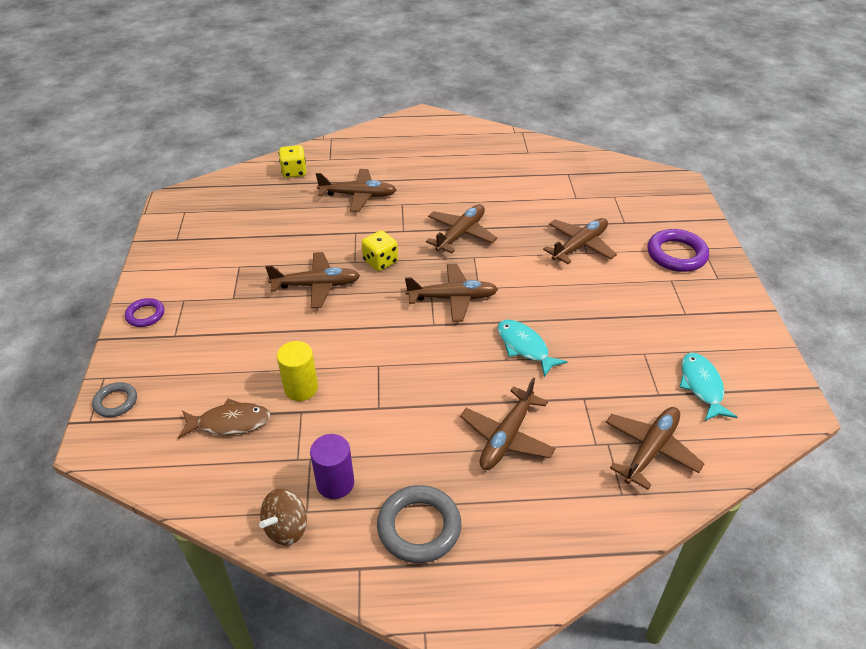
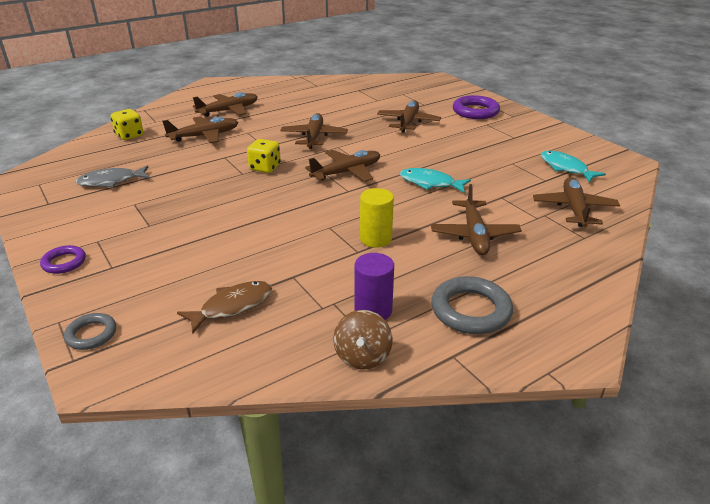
camera: 30 degrees left, 10 degrees down
brown plane [265,252,360,308] -> brown plane moved to [193,92,258,117]
yellow cylinder [277,341,318,401] -> yellow cylinder moved to [360,188,394,248]
none -> grey fish [75,165,150,187]

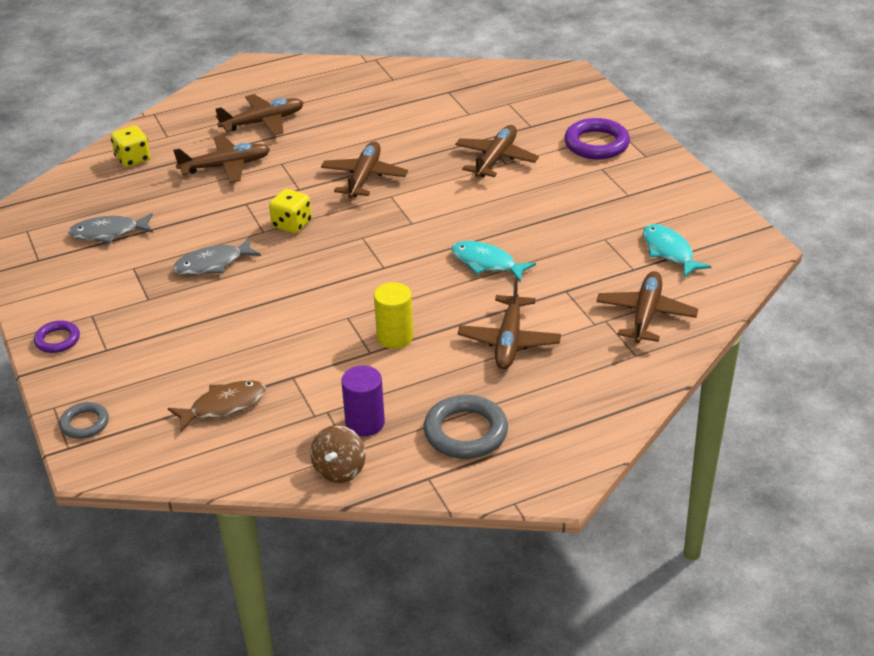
camera: 10 degrees right, 5 degrees up
brown plane [305,150,380,182] -> none
none -> grey fish [173,237,261,275]

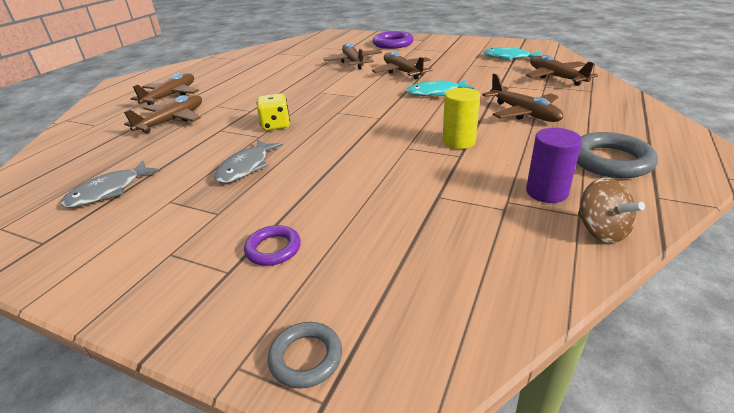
camera: 40 degrees left, 5 degrees down
purple ring [34,320,80,353] -> purple ring moved to [244,225,301,266]
yellow dice [111,126,150,167] -> none
brown fish [168,380,266,433] -> none
brown plane [321,141,408,198] -> brown plane moved to [372,52,433,79]

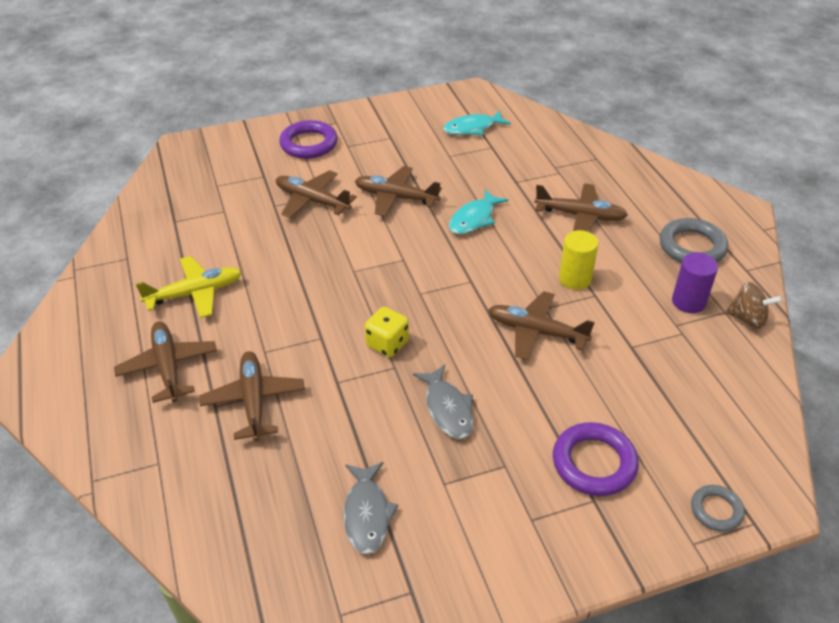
camera: 45 degrees left, 10 degrees up
purple ring [244,225,301,266] -> purple ring [553,422,639,496], size x1.71
brown plane [526,55,598,86] -> brown plane moved to [488,291,595,360]
none -> yellow plane [136,256,242,318]

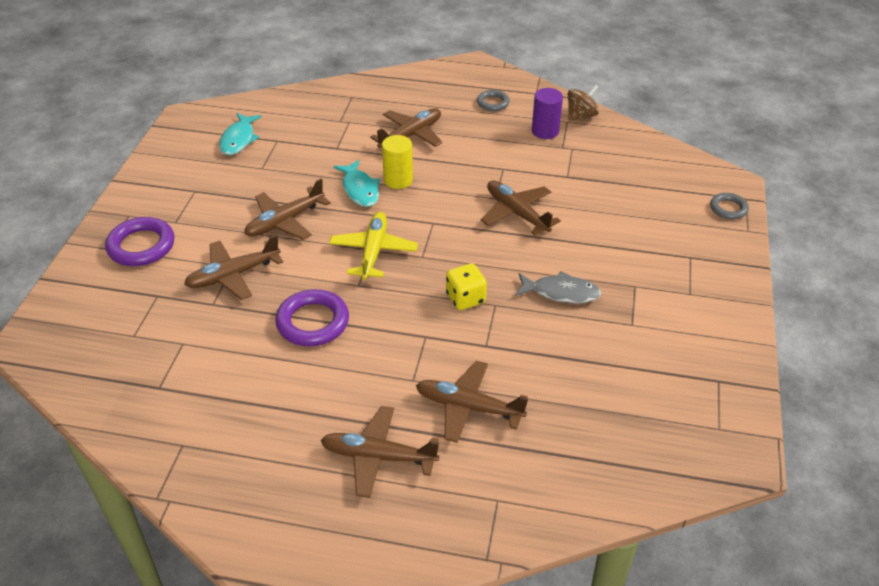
camera: 60 degrees left, 0 degrees up
yellow plane [136,256,242,318] -> yellow plane moved to [329,212,418,280]
grey fish [343,462,398,555] -> none
brown plane [488,291,595,360] -> brown plane turned 90 degrees clockwise [481,180,561,235]
purple ring [553,422,639,496] -> purple ring moved to [275,289,349,346]
yellow cylinder [559,230,599,290] -> yellow cylinder moved to [382,135,413,189]
grey ring [660,218,728,263] -> grey ring [477,90,510,111], size x0.59

